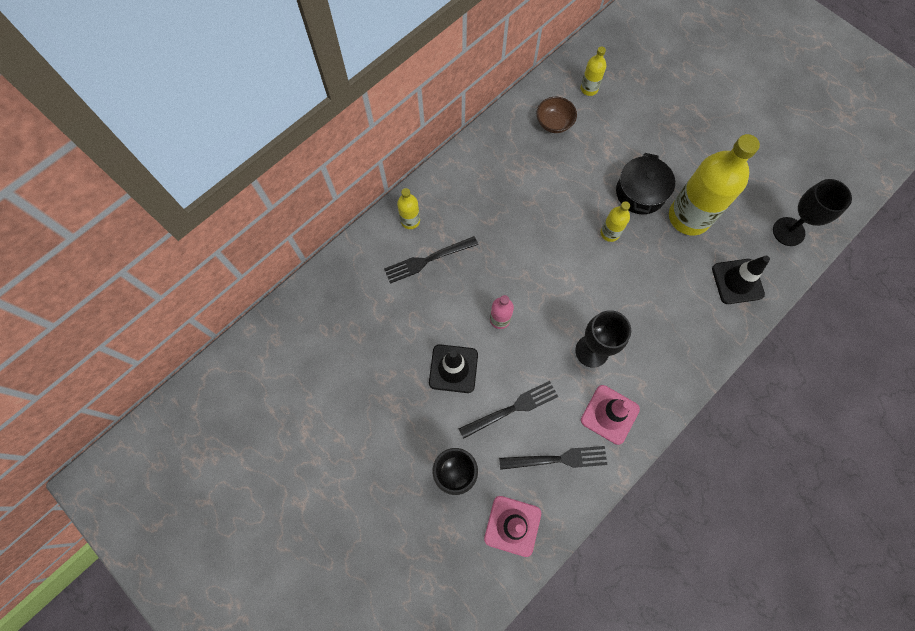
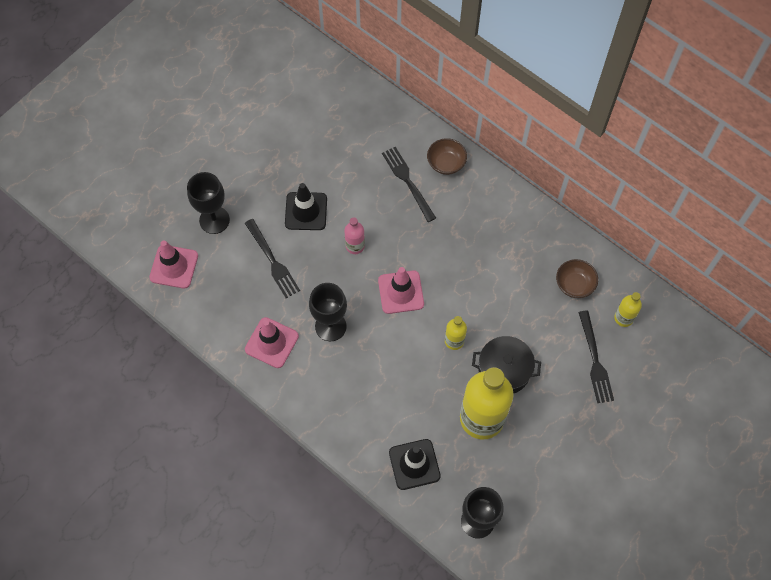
camera: 85 degrees right, 5 degrees down
yellow bottle [397,188,420,229] -> brown bowl [427,138,467,175]
black fork [499,446,607,470] -> black fork moved to [578,310,614,403]
none -> pink traffic cone [378,267,424,314]

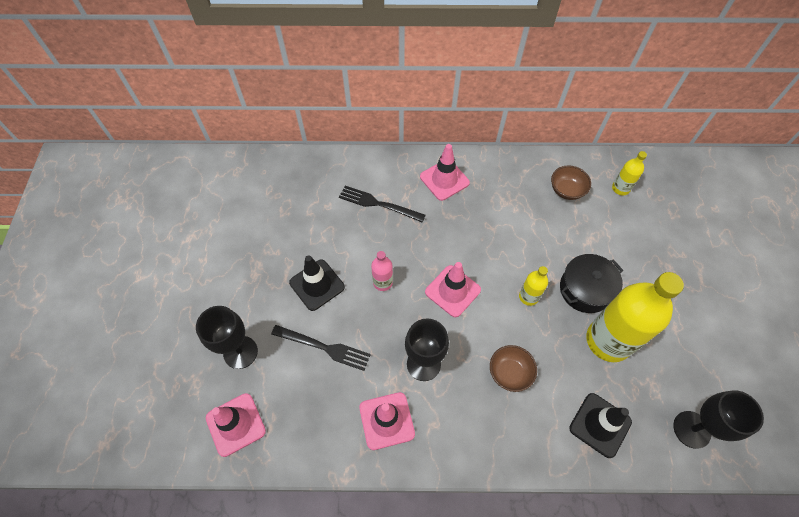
camera: 40 degrees left, 5 degrees down
brown bowl [427,138,467,175] -> brown bowl moved to [490,345,537,392]
black fork [578,310,614,403] -> none
none -> pink traffic cone [420,144,470,201]

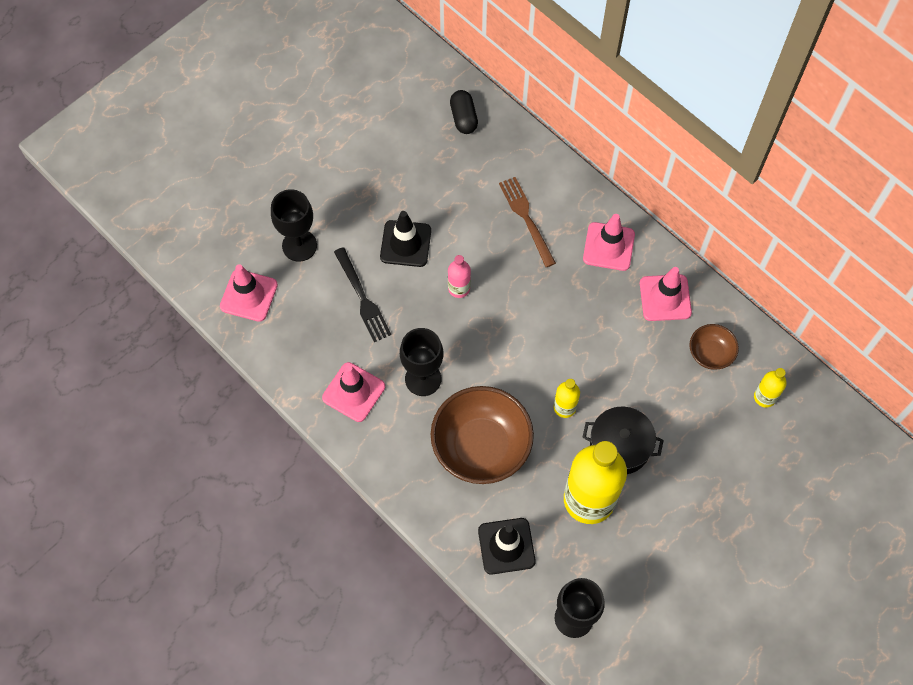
camera: 45 degrees right, 5 degrees up
black fork [339,186,426,222] -> brown fork [499,177,556,267]
pink traffic cone [425,262,481,317] -> pink traffic cone moved to [640,267,692,321]
brown bowl [490,345,537,392] -> brown bowl [431,386,534,484], size x2.01
none -> black capsule [450,90,478,134]

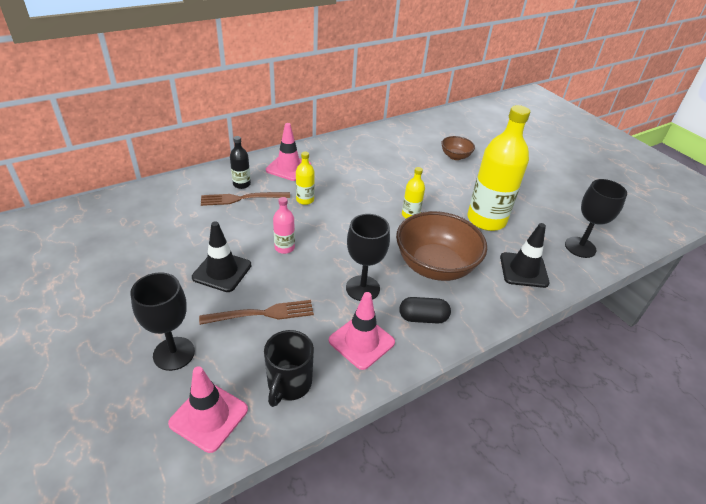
camera: 80 degrees left, 25 degrees down
black fork [334,247,391,342] -> brown fork [199,300,314,325]
black capsule [450,90,478,134] -> black capsule moved to [399,297,451,323]
black pot [582,406,664,474] -> none
pink traffic cone [640,267,692,321] -> none
brown bowl [689,324,739,370] -> brown bowl moved to [441,136,475,160]
yellow bottle [754,368,787,408] -> yellow bottle moved to [296,152,315,205]
none -> black bottle [230,136,251,189]
none -> black mug [264,330,314,407]

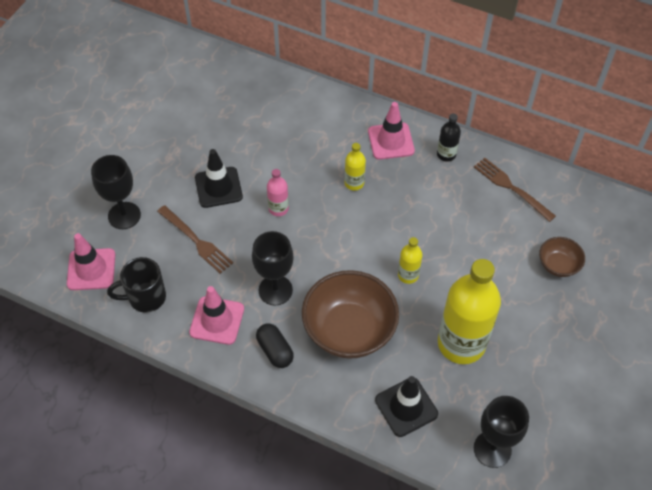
camera: 60 degrees right, 15 degrees up
brown fork [201,192,290,206] -> brown fork moved to [474,158,556,222]
black bottle [230,136,251,189] -> black bottle moved to [437,113,461,162]

